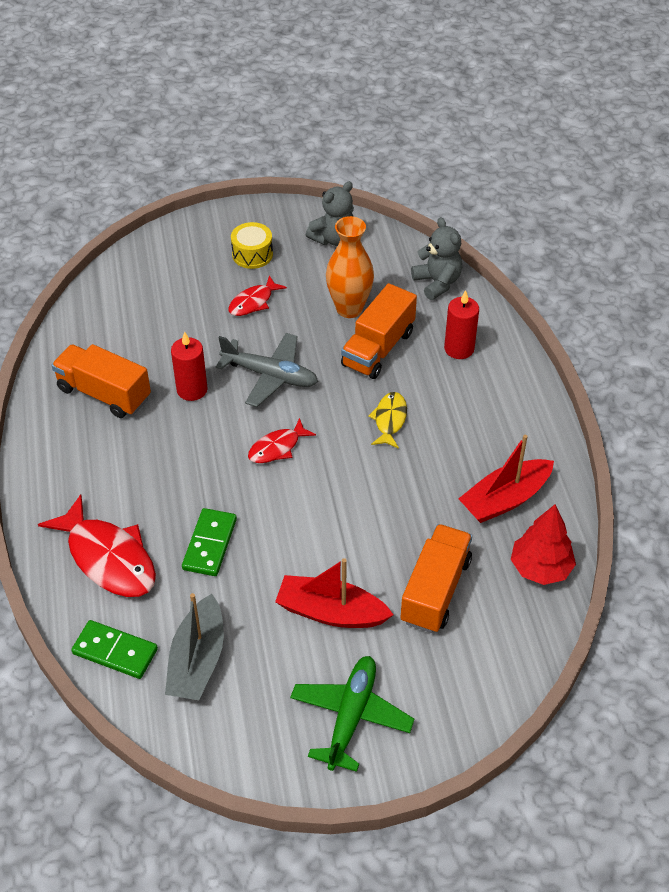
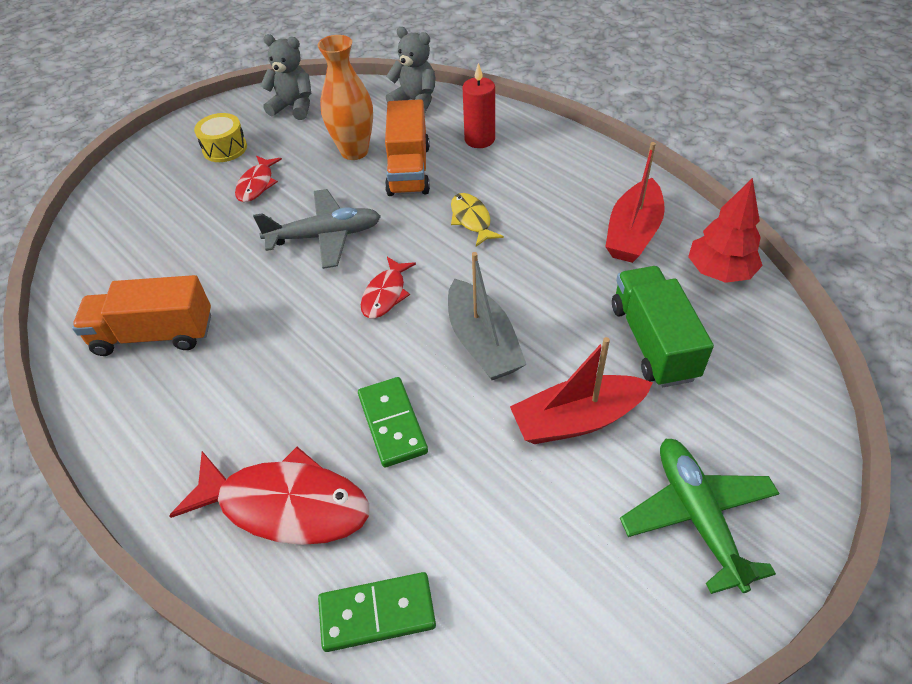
camera: 30 degrees left, 0 degrees up
grey boat [165,593,224,700] -> grey boat moved to [448,252,527,380]
red candle [171,332,208,401] -> none
grey teddy bear [306,181,354,246] -> grey teddy bear turned 90 degrees counterclockwise [260,34,311,120]
orange truck [400,524,472,633] -> green truck [612,266,714,387]

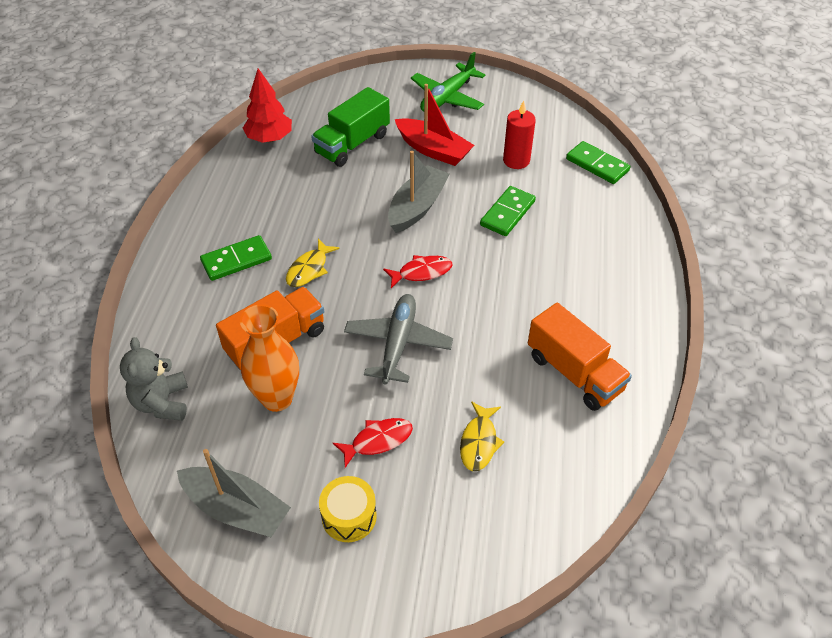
camera: 130 degrees left, 0 degrees up
red fish [169,447,369,545] -> none
grey plane [253,189,381,269] -> grey plane turned 60 degrees clockwise [344,294,453,384]
grey teddy bear [260,34,311,120] -> grey boat [177,449,291,537]
red candle [463,63,495,148] -> red candle moved to [503,100,536,169]
red boat [605,142,665,263] -> none
none -> green domino [200,235,272,281]
none -> yellow fish [460,401,504,471]

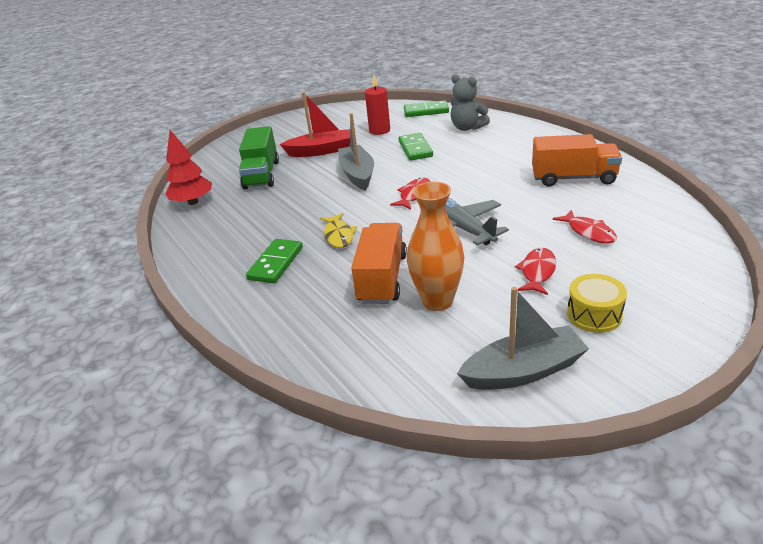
camera: 40 degrees left, 15 degrees down
grey teddy bear [120,337,188,421] -> grey teddy bear moved to [451,74,490,131]
green plane [411,52,485,112] -> none
yellow fish [460,401,504,471] -> red fish [553,210,617,243]

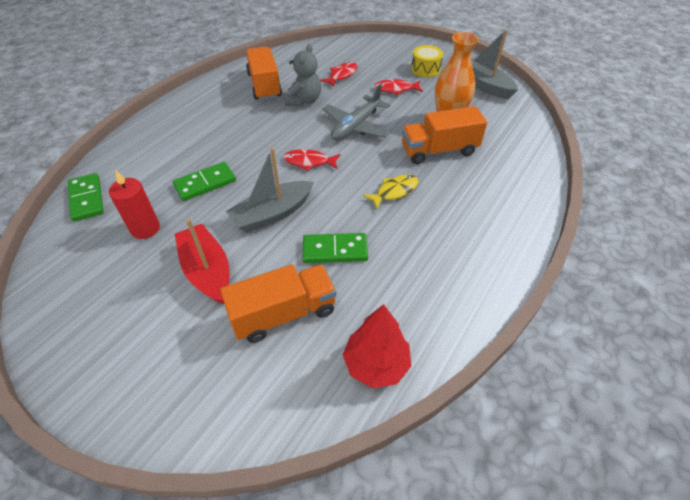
camera: 115 degrees left, 15 degrees up
green truck [239,126,279,189] -> orange truck [220,264,337,343]
green domino [246,239,303,283] -> green domino moved to [303,233,368,263]
grey teddy bear [451,74,490,131] -> grey teddy bear moved to [284,44,321,106]

